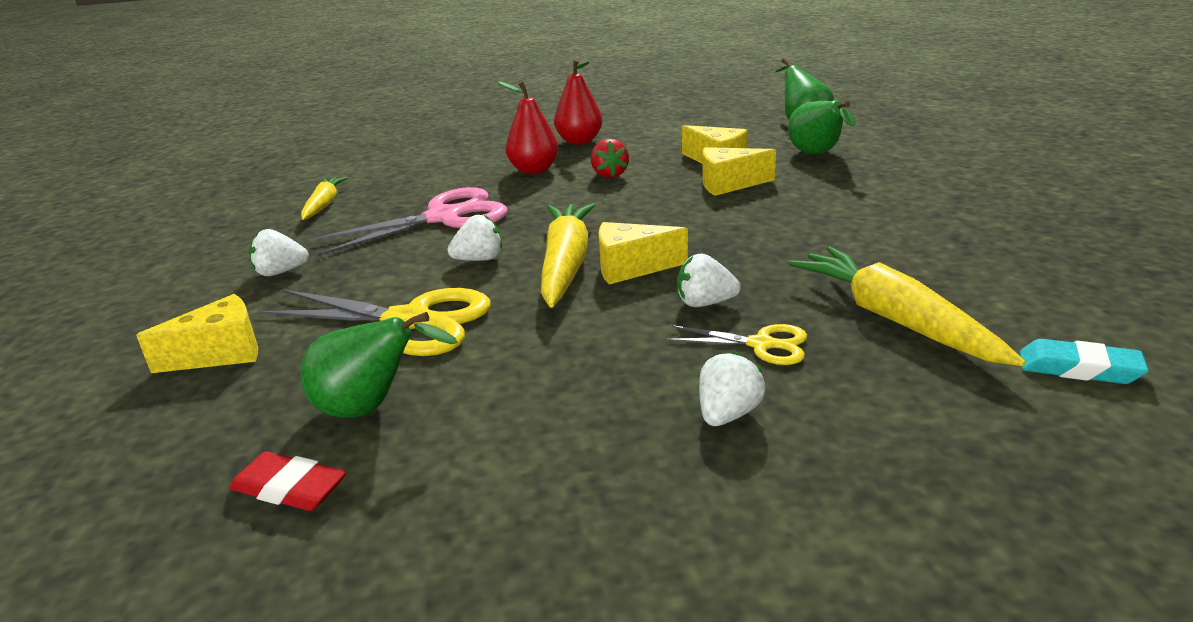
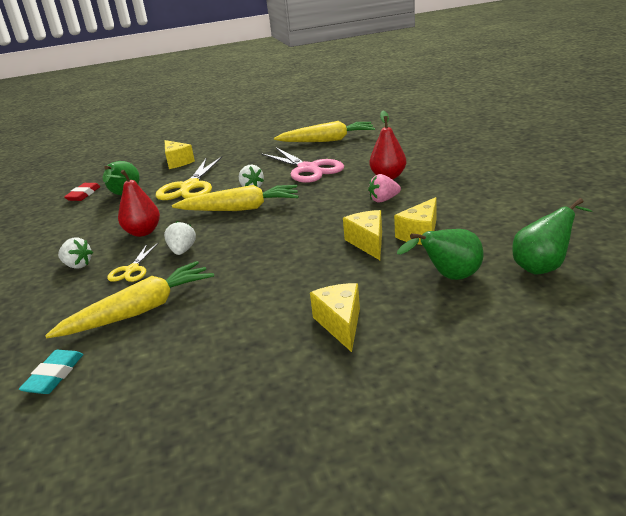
camera: 85 degrees right, 0 degrees up
white strawberry [249,229,309,276] -> none
yellow carrot [301,177,348,220] -> yellow carrot [274,121,375,142], size x1.70
red pear [554,59,603,145] -> red pear moved to [105,170,160,237]
red strawberry [591,139,629,178] -> pink strawberry [368,174,401,203]
yellow cheese [599,222,688,284] -> yellow cheese moved to [310,283,360,352]

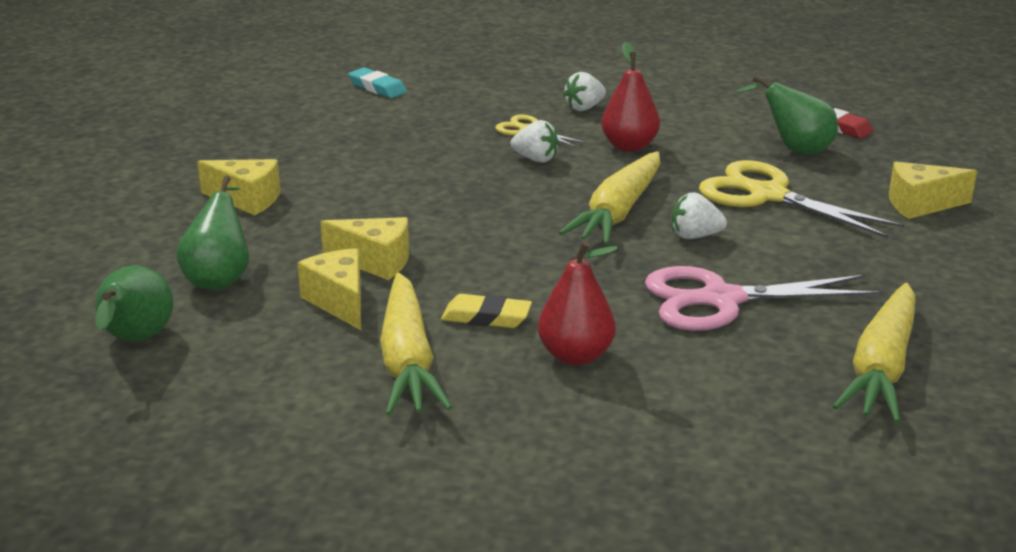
camera: 115 degrees right, 0 degrees up
yellow carrot [45,261,214,338] -> yellow carrot moved to [380,273,452,415]
pink strawberry [368,174,401,203] -> yellow eraser [441,294,532,328]

